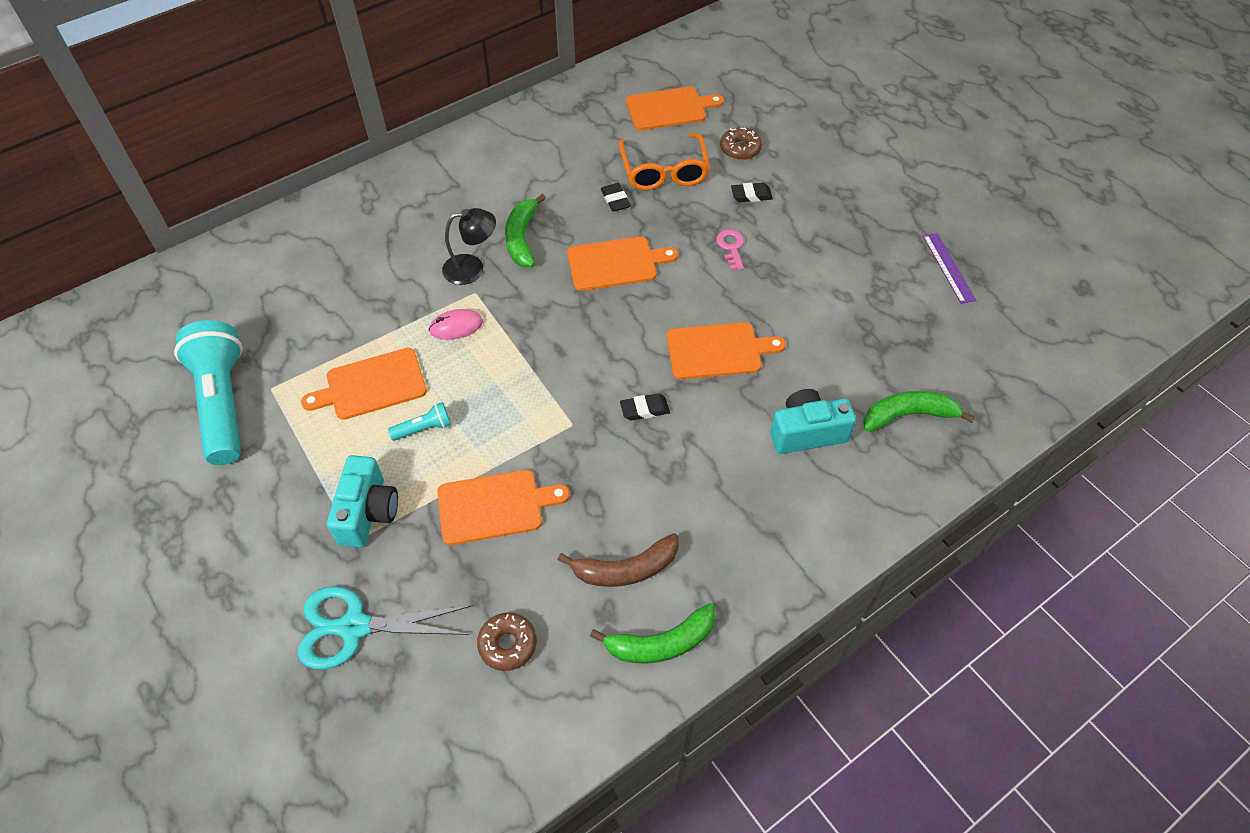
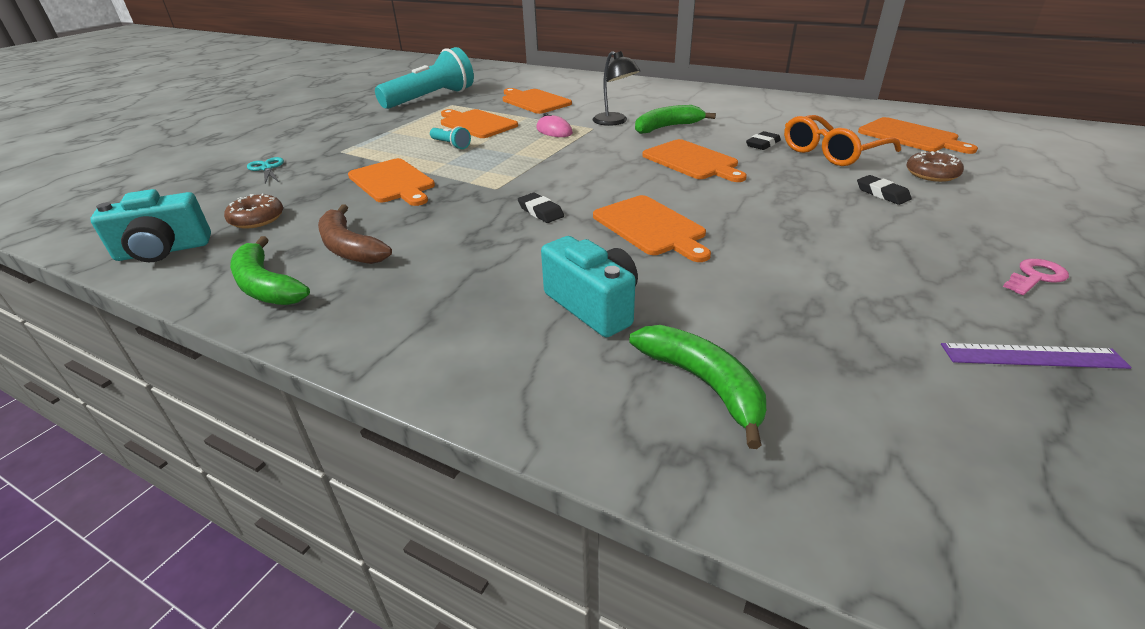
camera: 65 degrees right, 20 degrees down
turquoise scissors [297,586,471,669] -> turquoise scissors [247,157,284,184], size x0.52
turquoise camera [327,455,398,547] -> turquoise camera moved to [90,189,211,262]
pink key [716,229,744,270] -> pink key moved to [1003,259,1069,295]
purple ruler [923,233,976,304] -> purple ruler turned 45 degrees clockwise [941,343,1132,369]
none -> orange cutting board [503,88,572,114]

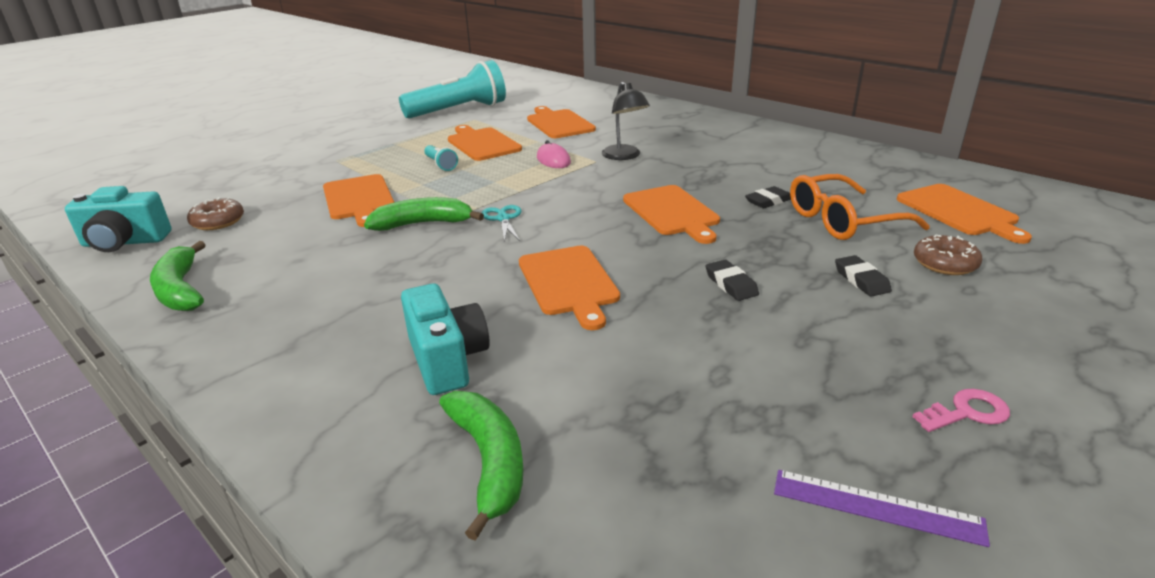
camera: 15 degrees right, 5 degrees down
turquoise scissors [247,157,284,184] -> turquoise scissors moved to [482,205,521,242]
brown banana [318,204,392,264] -> none
black eraser [518,192,564,223] -> black eraser moved to [706,260,759,301]
green banana [635,105,716,134] -> green banana moved to [364,197,484,231]

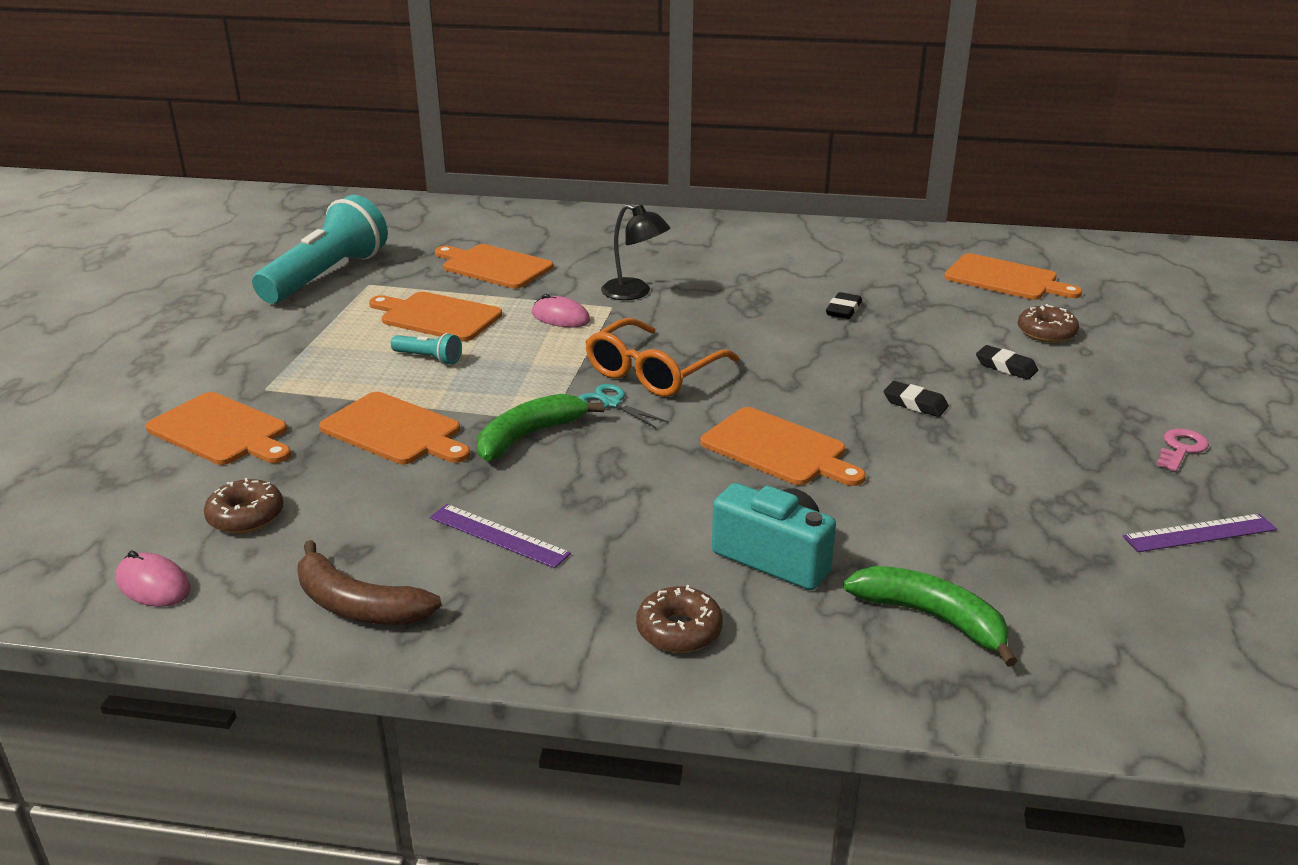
camera: 35 degrees left, 0 degrees up
turquoise camera [65,186,171,252] -> pink mouse [116,550,191,607]
green banana [150,241,206,311] -> brown banana [297,540,442,625]
orange cutting board [623,185,720,244] -> orange cutting board moved to [146,392,291,465]
orange glasses [790,174,930,240] -> orange glasses moved to [586,318,739,397]
none -> purple ruler [429,504,571,568]
none -> brown donut [636,585,723,653]

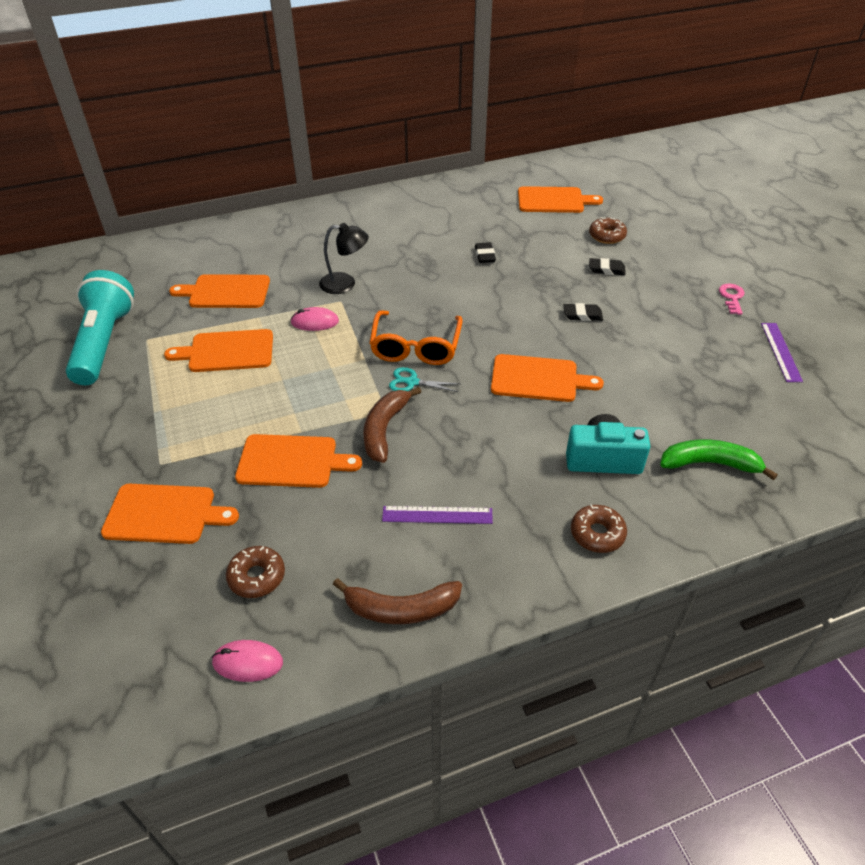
camera: 30 degrees left, 15 degrees up
turquoise flashlight [391,333,462,365] -> none
green banana [477,394,604,461] -> brown banana [363,387,421,463]
purple ruler [1122,514,1277,552] -> purple ruler turned 45 degrees counterclockwise [761,323,803,382]

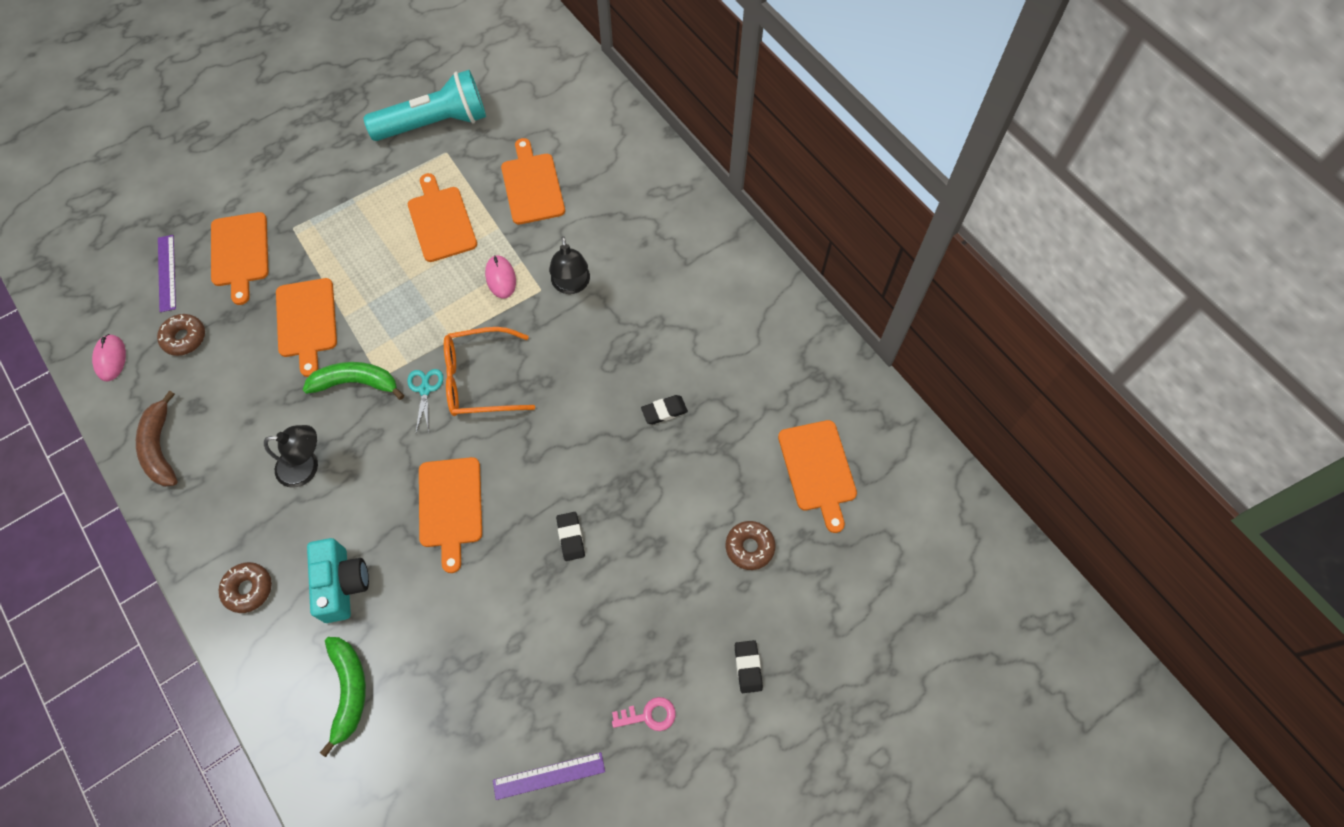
camera: 75 degrees right, 20 degrees up
brown banana [363,387,421,463] -> green banana [303,362,404,400]
purple ruler [382,506,493,524] -> purple ruler moved to [158,235,176,312]
black eraser [589,258,626,275] -> black eraser moved to [735,640,763,693]
none -> black lamp [264,425,318,488]

